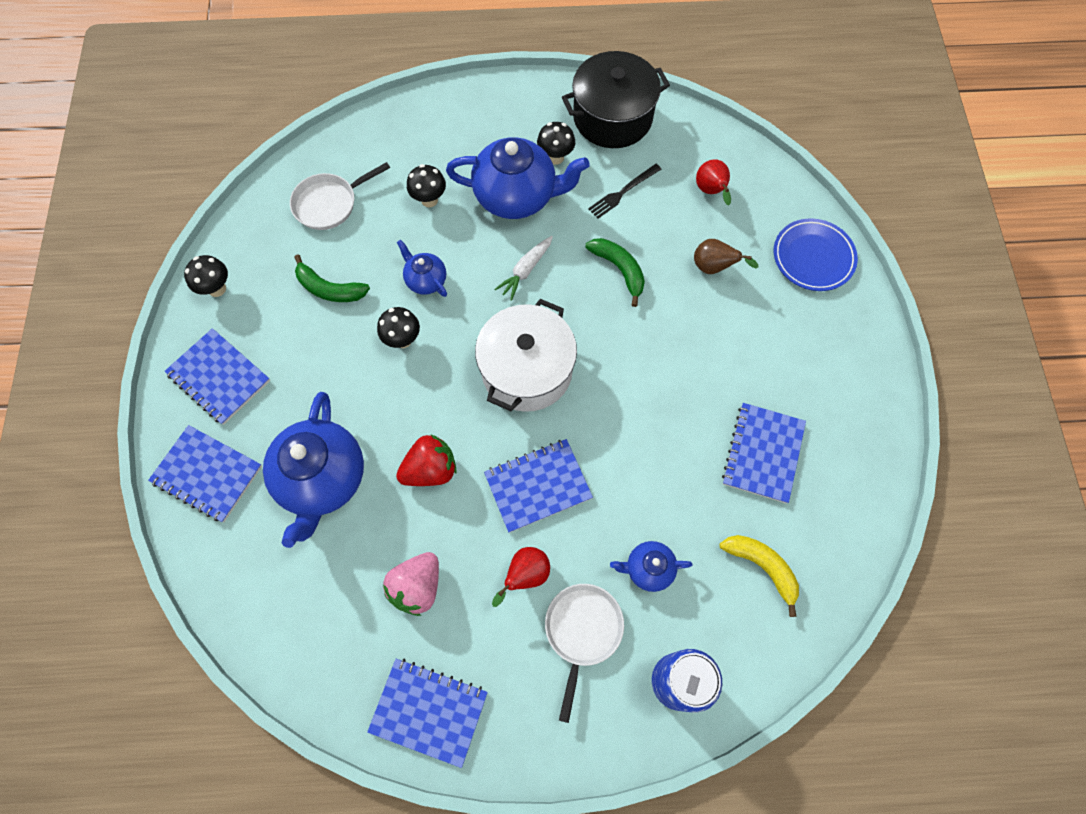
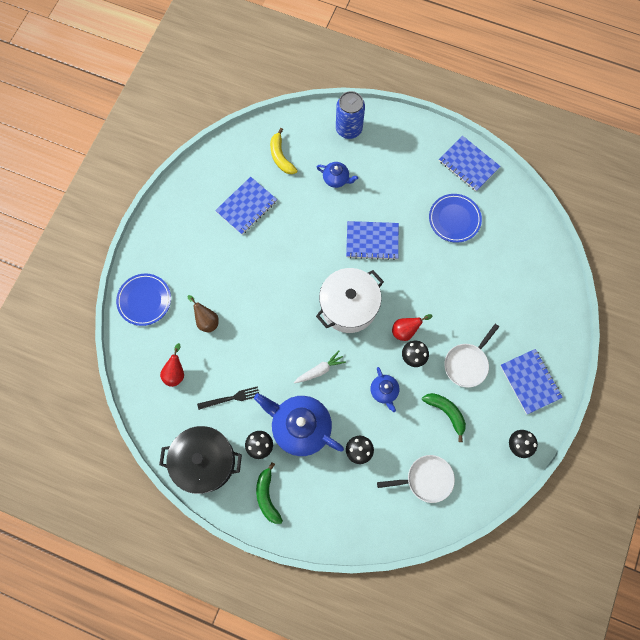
camera: 155 degrees left, 5 degrees up
blue notebook [148,425,262,522] -> none
blue teapot [263,392,364,548] -> none
pink strawberry [383,552,439,616] -> blue plate [429,194,482,243]
red strawberry [396,434,457,486] -> none
red pear [492,547,550,607] -> red pear moved to [392,314,432,341]
white pan [545,584,624,723] -> white pan moved to [444,324,499,388]
green banana [586,238,645,307] -> green banana moved to [256,462,283,524]

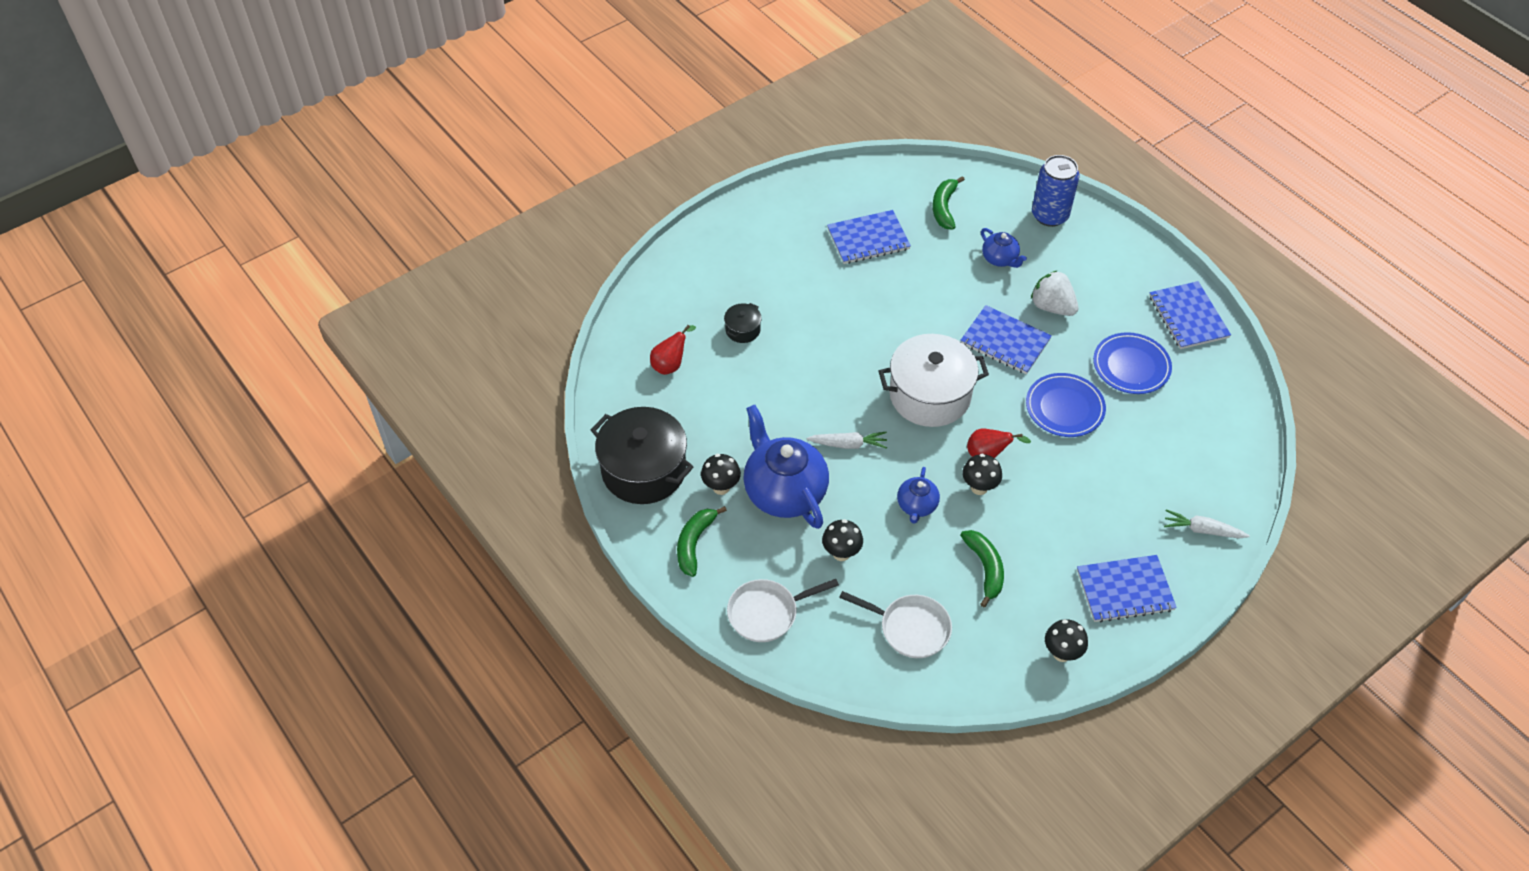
camera: 30 degrees right, 20 degrees down
blue plate [116,273,171,326] -> blue plate moved to [1026,373,1106,437]
brown pear [188,295,219,332] -> black pot [724,303,762,343]
black fork [197,386,259,410] -> none
yellow banana [270,128,298,174] -> green banana [932,176,965,230]
white pan [444,324,499,388] -> white pan moved to [727,579,839,642]
blue notebook [500,349,563,414] -> blue notebook turned 75 degrees clockwise [1077,555,1177,623]
none -> white strawberry [1031,270,1078,316]
none -> white carrot [1164,509,1250,539]

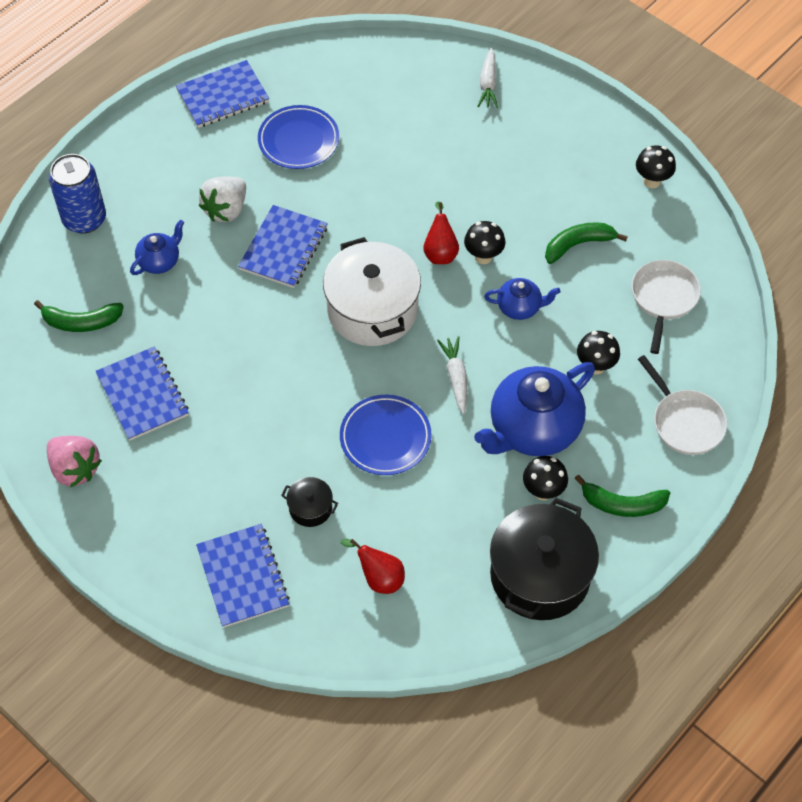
camera: 100 degrees left, 5 degrees up
blue plate [1026,373,1106,437] -> blue plate moved to [340,395,432,475]
blue notebook [1077,555,1177,623] -> blue notebook moved to [196,524,290,628]
none -> pink strawberry [47,436,102,488]

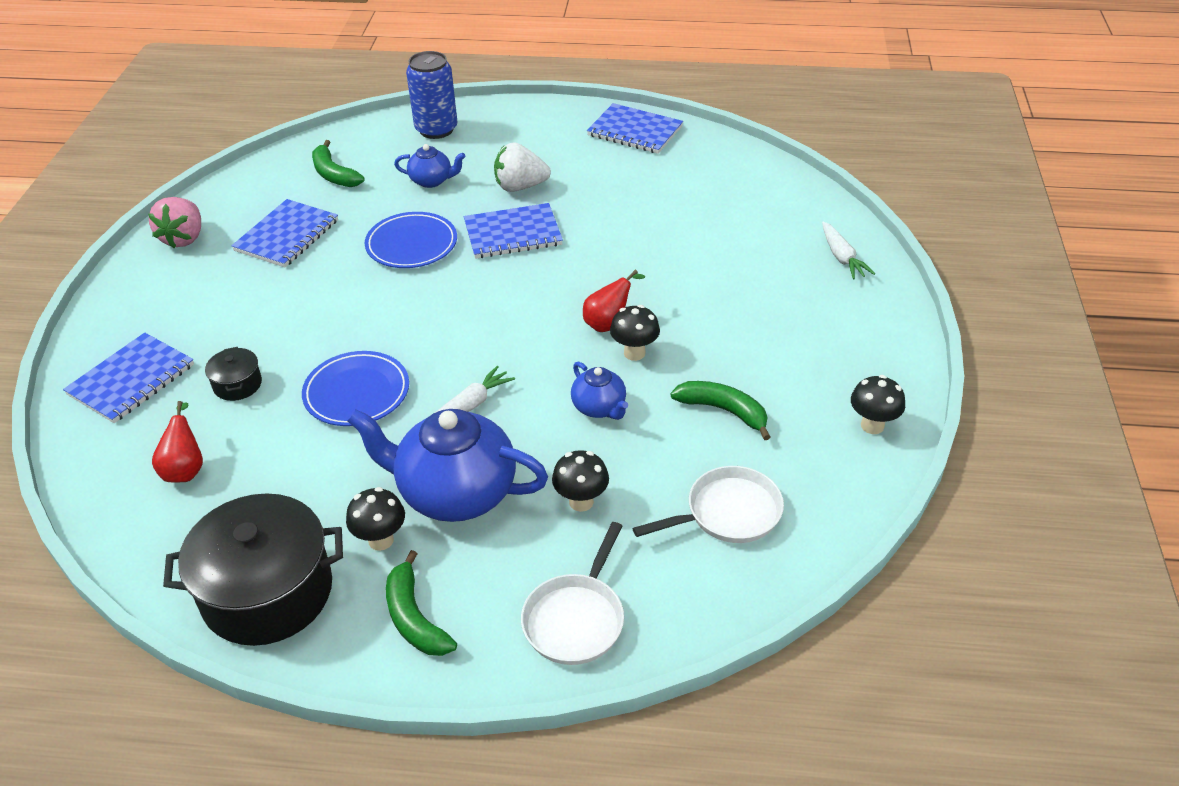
camera: 55 degrees right, 15 degrees down
blue plate [258,105,339,169] -> blue plate moved to [365,212,457,268]
white pot [323,237,421,346] -> none
white carrot [477,47,498,108] -> white carrot turned 75 degrees counterclockwise [822,221,875,279]

